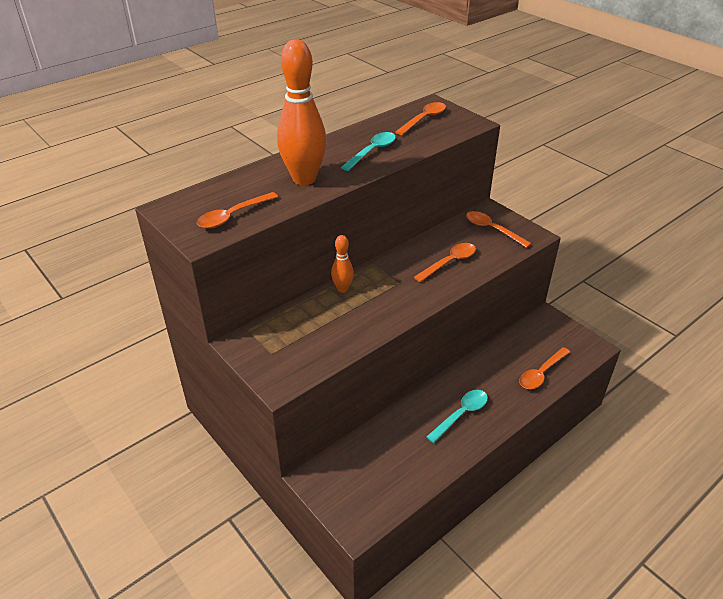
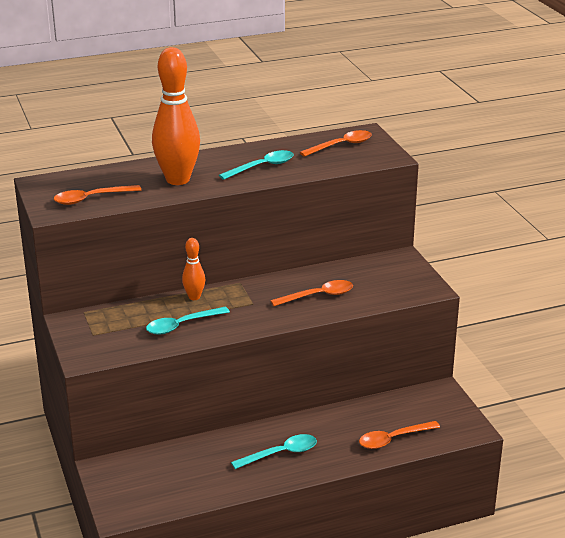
camera: 20 degrees right, 10 degrees down
orange spoon [466,211,532,248] -> none
none -> turquoise spoon [146,307,230,335]

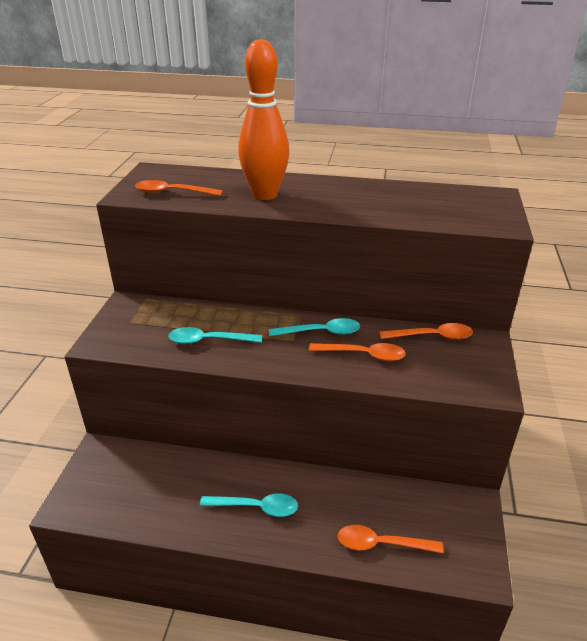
camera: 30 degrees right, 5 degrees up
orange bowling pin [182,238,205,300] -> none
turquoise spoon [219,150,293,180] -> turquoise spoon moved to [269,318,360,337]
orange spoon [300,130,372,157] -> orange spoon moved to [380,323,473,340]

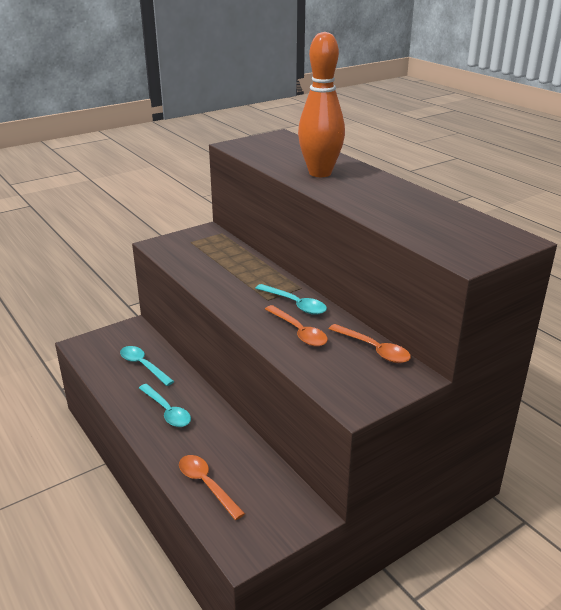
camera: 45 degrees right, 5 degrees down
orange spoon [135,180,223,196] -> none
turquoise spoon [168,327,262,344] -> turquoise spoon moved to [120,346,174,386]

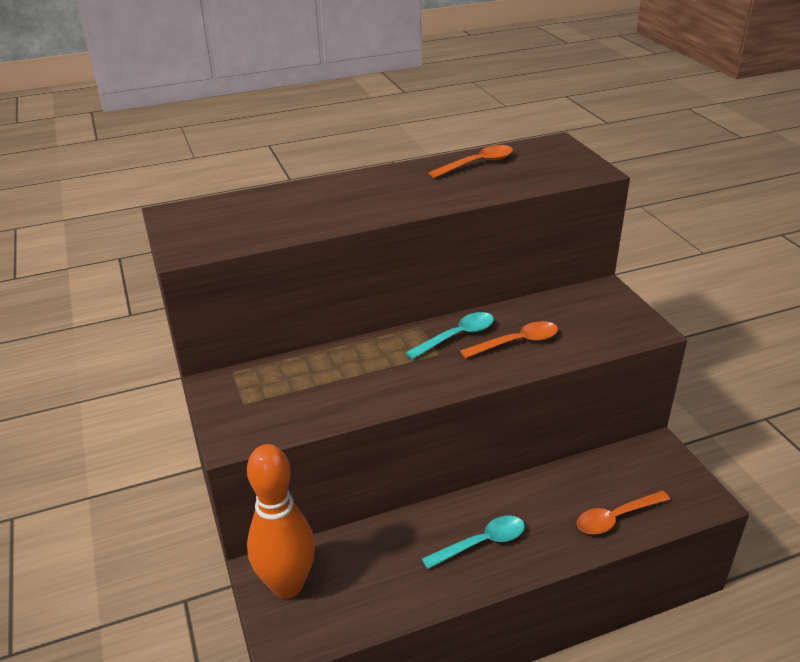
camera: 75 degrees left, 5 degrees up
turquoise spoon [120,346,174,386] -> none
orange bowling pin [298,32,345,177] -> orange bowling pin moved to [247,444,315,599]
orange spoon [329,324,411,363] -> orange spoon moved to [429,145,513,178]

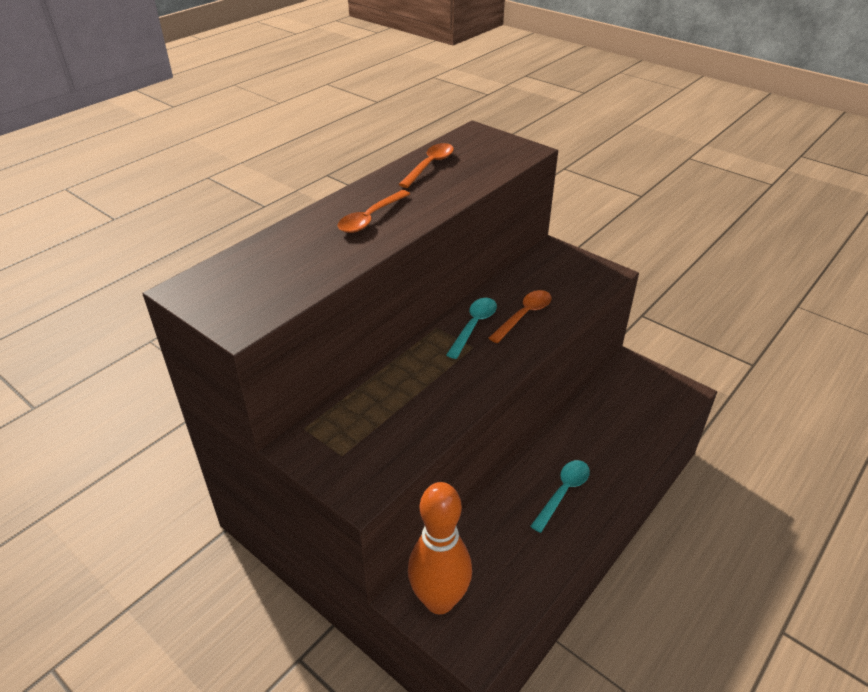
camera: 30 degrees left, 5 degrees up
orange spoon [577,491,670,534] -> orange spoon moved to [338,190,410,233]

